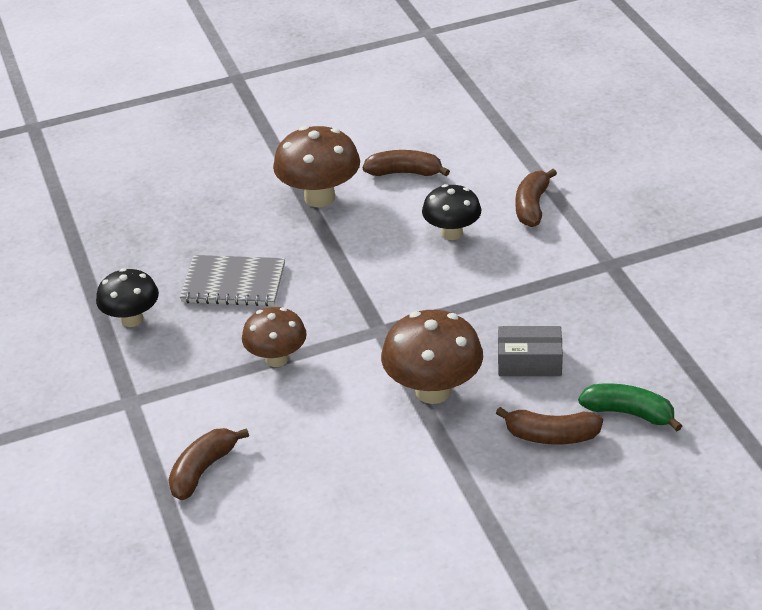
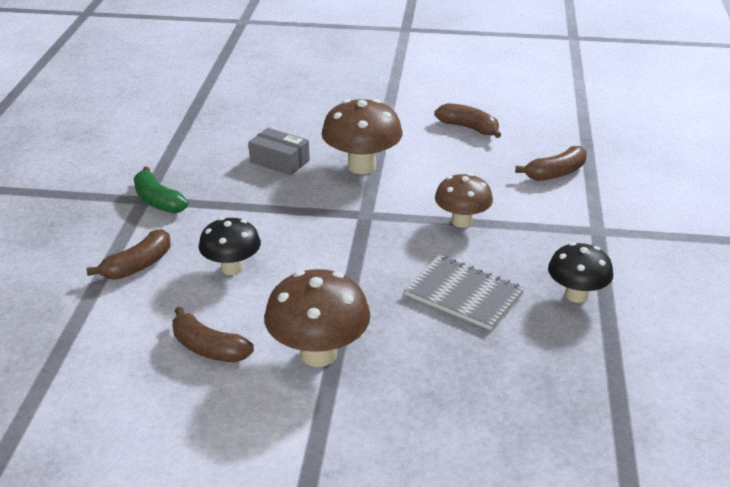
camera: 155 degrees left, 5 degrees down
brown banana [496,407,603,445] -> brown banana moved to [434,103,501,138]
green banana [578,384,682,431] -> green banana moved to [134,167,188,213]

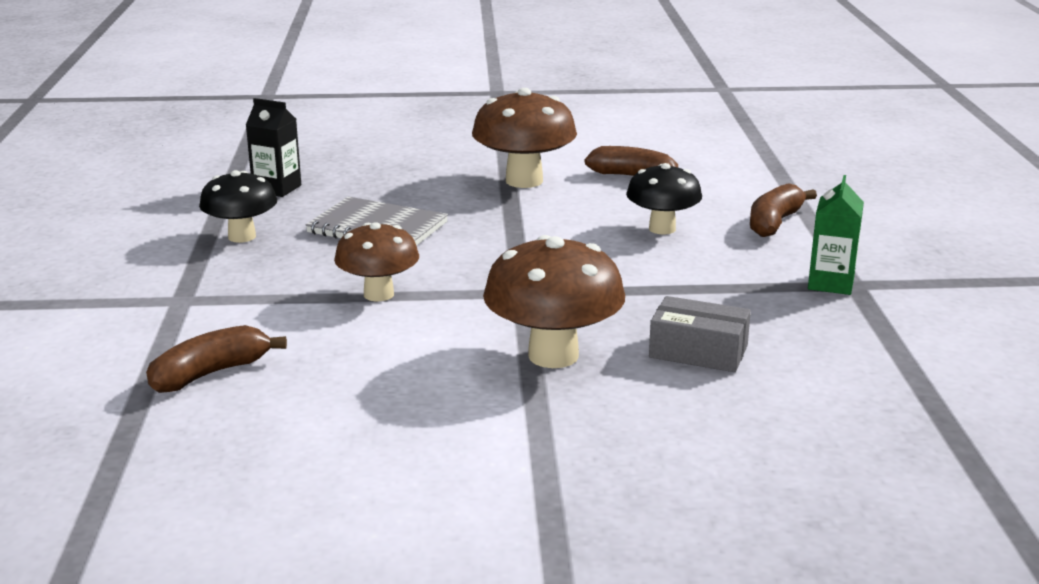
camera: 170 degrees right, 10 degrees down
green banana [134,167,188,213] -> green carton [808,175,864,295]
brown banana [434,103,501,138] -> none
none -> black carton [246,98,301,197]

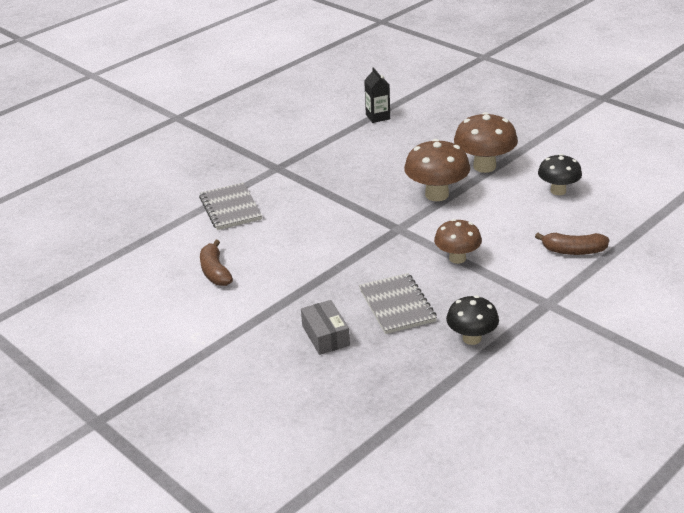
camera: 130 degrees left, 10 degrees up
black carton [246,98,301,197] -> black carton moved to [364,68,390,123]
brown mushroom [472,88,577,188] -> brown mushroom moved to [454,112,518,173]
black mushroom [626,163,702,235] -> black mushroom moved to [538,154,582,195]
grey box [649,296,751,372] -> grey box moved to [301,300,350,355]
brown banana [750,183,817,237] -> grey notebook [199,182,262,230]
green carton [808,175,864,295] -> none

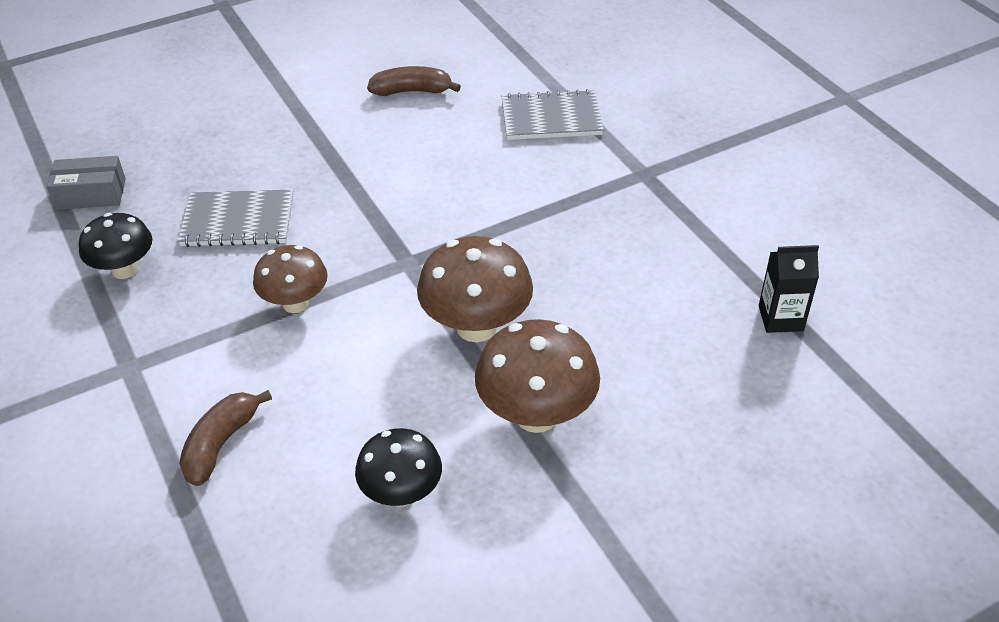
camera: 105 degrees right, 10 degrees up
grey box [301,300,350,355] -> grey box moved to [47,156,126,210]

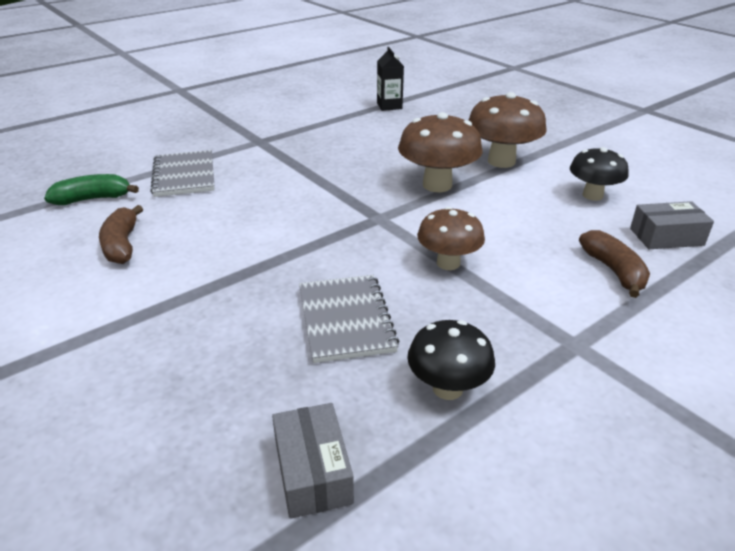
camera: 100 degrees left, 10 degrees down
brown banana [179,390,272,486] -> brown banana turned 120 degrees counterclockwise [579,230,650,298]
none -> green banana [44,174,139,205]
none -> grey box [630,201,714,249]

